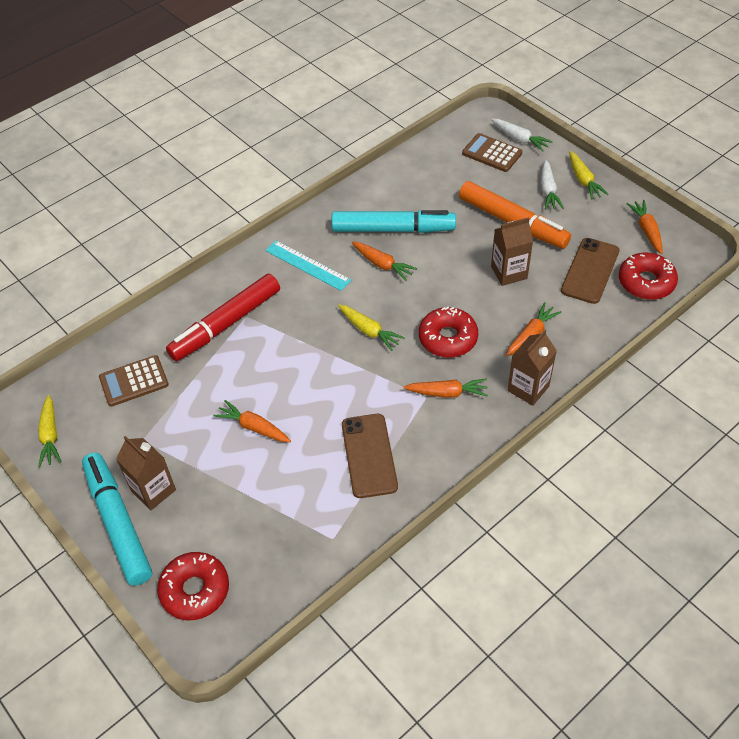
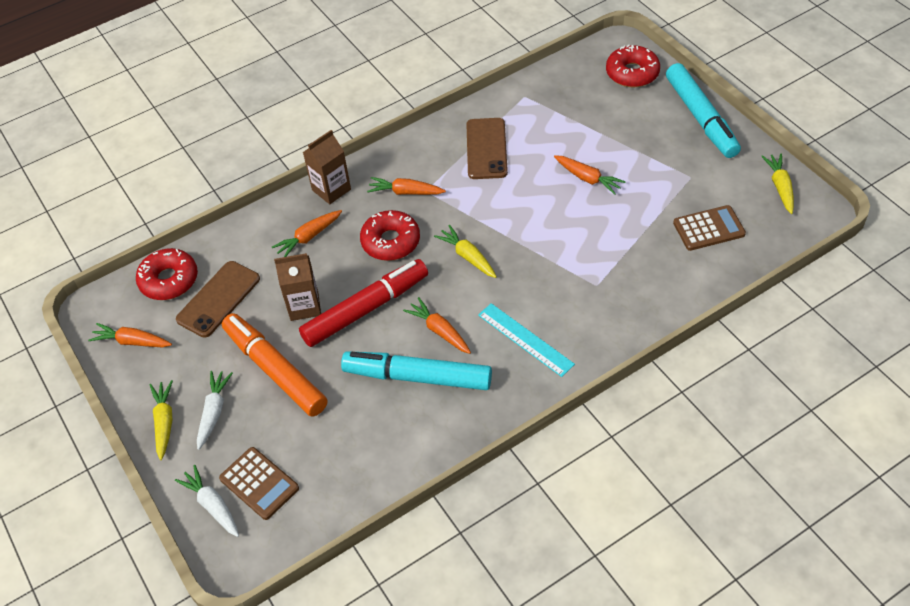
camera: 170 degrees left, 0 degrees up
brown carton [116,436,176,510] -> none
red marker [166,274,280,361] -> red marker moved to [299,259,428,347]
orange carrot [626,200,663,254] -> orange carrot turned 105 degrees clockwise [88,323,172,348]

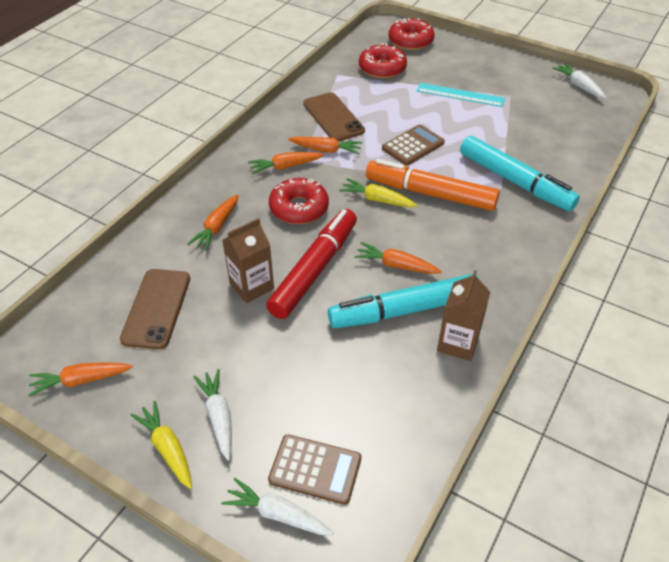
camera: 30 degrees left, 5 degrees down
red donut [136,248,198,300] -> red donut moved to [359,43,407,79]
orange marker [222,313,327,417] -> orange marker moved to [366,159,500,211]
brown carton [303,130,351,204] -> brown carton moved to [437,270,490,361]
turquoise ruler [478,303,575,377] -> turquoise ruler moved to [417,83,505,107]
orange carrot [554,155,626,195] -> orange carrot moved to [288,136,363,154]
turquoise marker [666,63,741,158] -> turquoise marker moved to [460,136,580,211]
brown calculator [673,205,746,251] -> brown calculator moved to [382,124,445,166]
yellow carrot [761,154,794,214] -> white carrot [552,63,606,99]

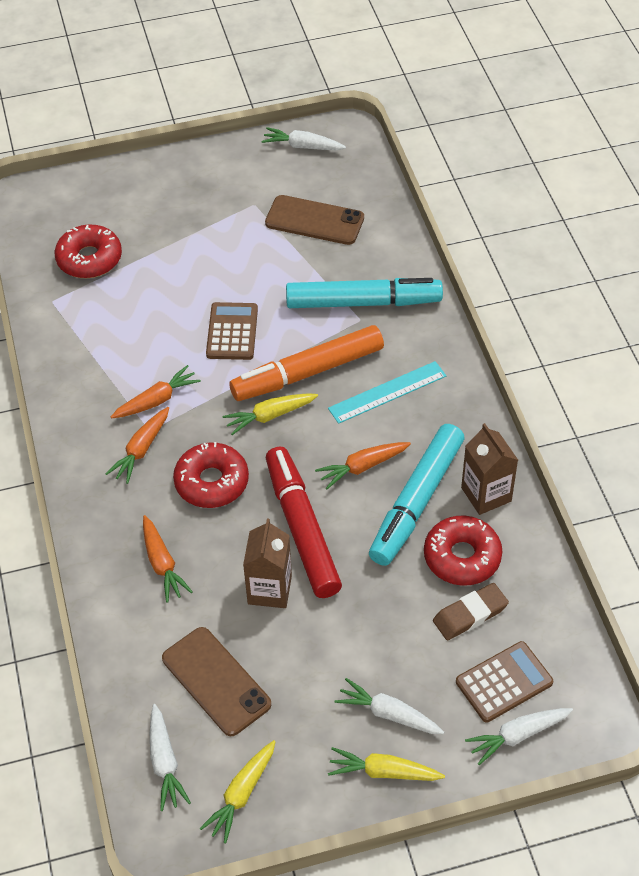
camera: 45 degrees left, 5 degrees up
orange carrot [28,362,133,397] -> yellow carrot [199,740,275,843]
brown phone [303,92,365,142] -> brown phone moved to [265,195,364,245]
red donut [388,18,435,50] -> red donut moved to [424,515,502,586]
turquoise ruler [417,83,505,107] -> turquoise ruler moved to [328,361,446,424]
none -> white carrot [150,704,191,811]
none -> brown eraser [433,583,509,640]

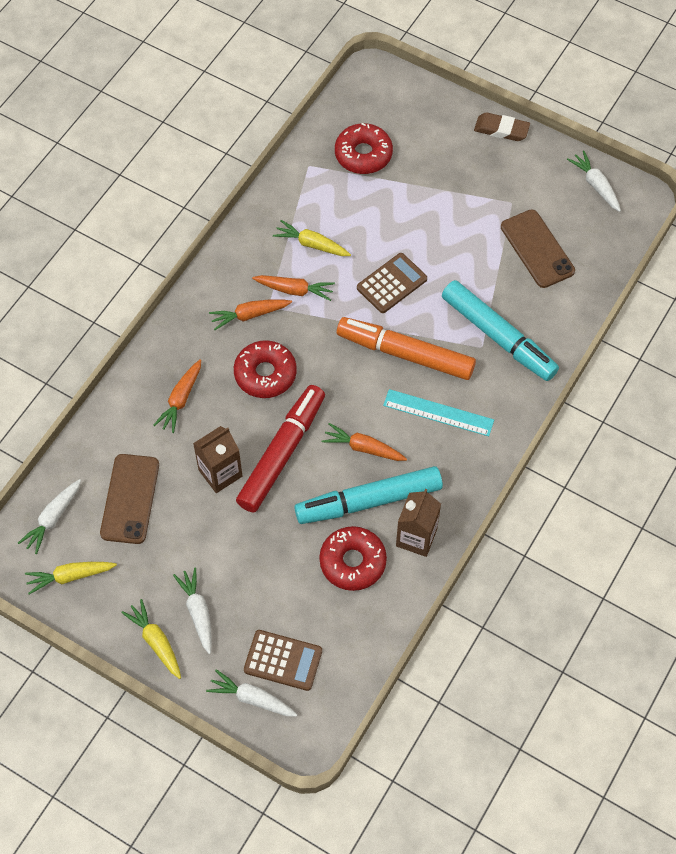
camera: 45 degrees right, 10 degrees up
yellow carrot [222,393,318,435] -> yellow carrot moved to [273,220,351,256]
brown eraser [433,583,509,640] -> brown eraser moved to [474,112,530,141]

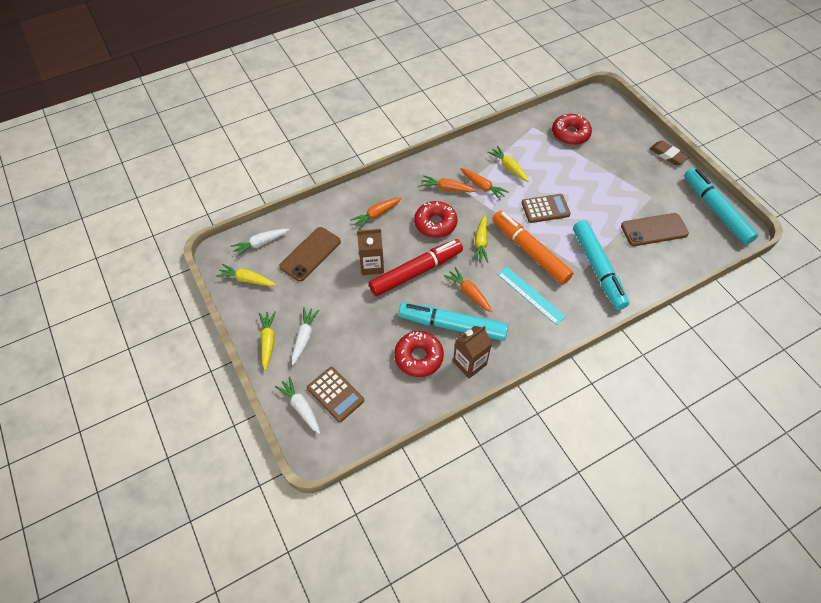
camera: 30 degrees right, 5 degrees down
brown phone [501,210,575,288] -> brown phone turned 75 degrees clockwise [621,213,689,246]
white carrot [567,150,621,212] -> turquoise marker [684,168,758,245]
none -> yellow carrot [472,215,488,263]

